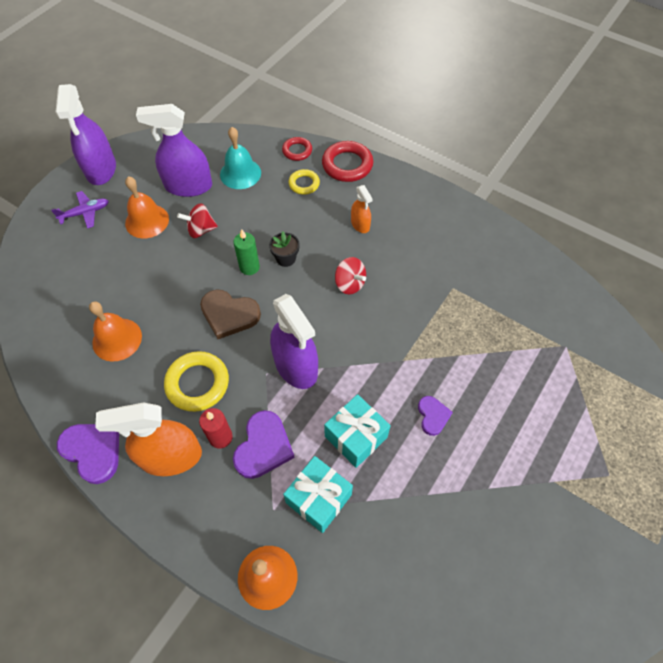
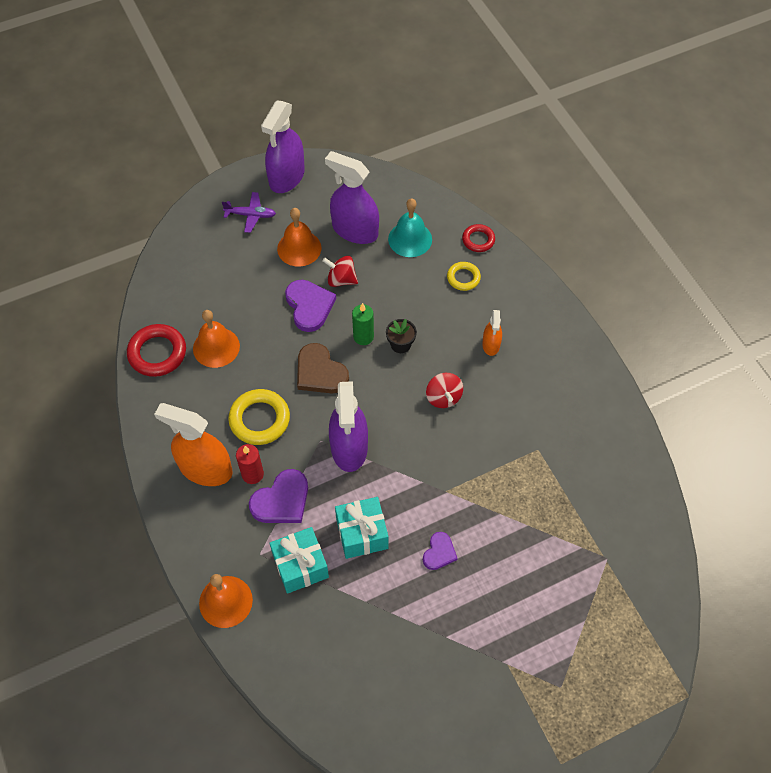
camera: 30 degrees right, 0 degrees up
purple heart [57,424,119,484] -> purple heart moved to [285,280,336,332]
red ring [322,141,373,182] -> red ring moved to [127,324,186,377]

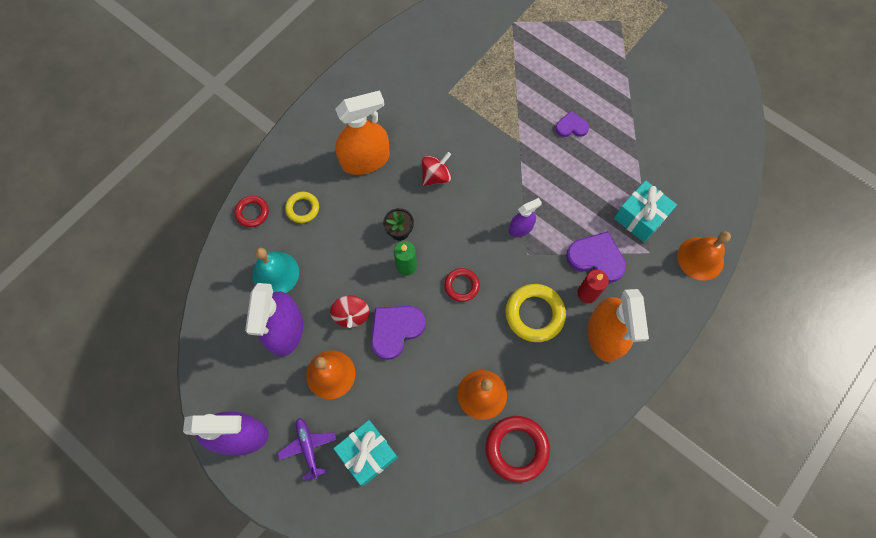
camera: 115 degrees left, 10 degrees up
brown heart [297,343,349,393] -> red ring [444,268,480,302]
purple spray bottle [329,381,368,472] -> purple spray bottle [509,198,542,237], size x0.51
turquoise gift [335,497,389,559] -> turquoise gift moved to [333,420,398,486]
orange spray bottle [482,310,502,356] -> orange spray bottle [335,90,390,175], size x1.95

